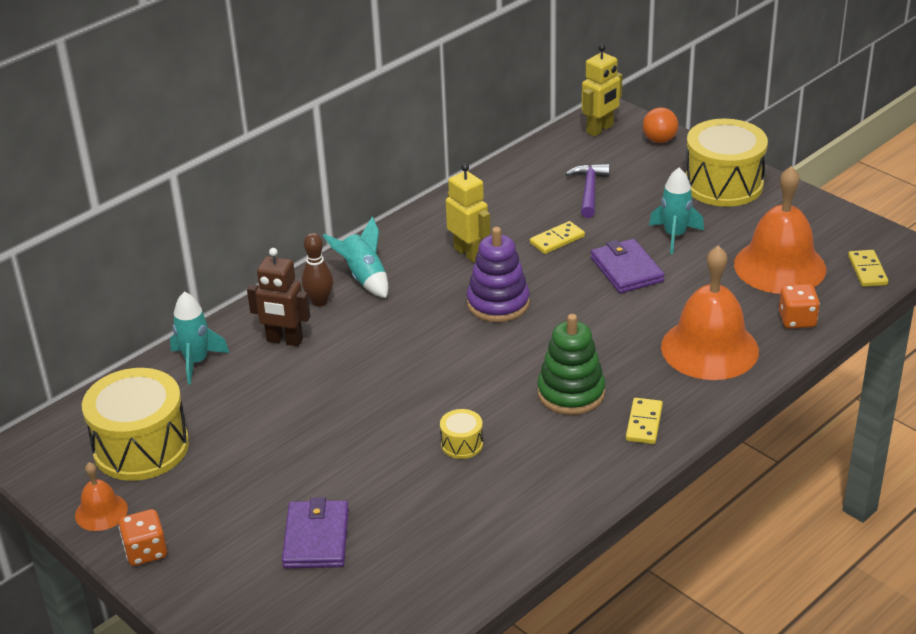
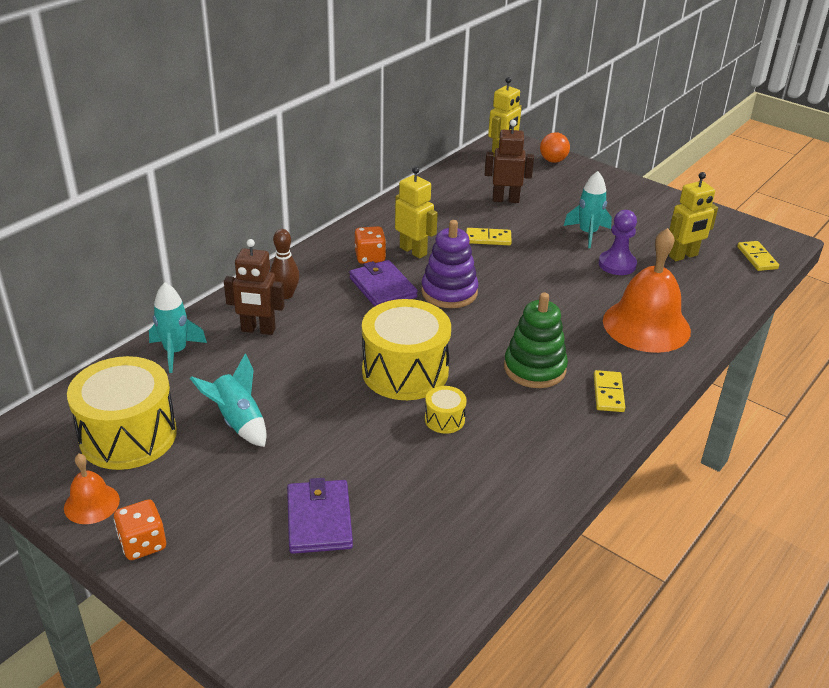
camera: 10 degrees left, 0 degrees up
turquoise rocket [323,217,388,298] -> turquoise rocket moved to [190,354,266,447]
yellow domino [530,221,585,254] -> yellow domino turned 45 degrees clockwise [466,228,512,245]
purple hammer [565,164,610,218] -> brown robot [485,120,534,203]
purple wallet [591,239,664,293] -> purple wallet moved to [349,260,418,307]
yellow drum [685,119,768,207] -> yellow drum moved to [362,299,451,400]
orange bell [734,166,826,294] -> yellow robot [669,172,718,261]
orange dice [779,284,820,328] -> orange dice moved to [355,226,386,264]
none -> purple pawn [599,210,637,275]

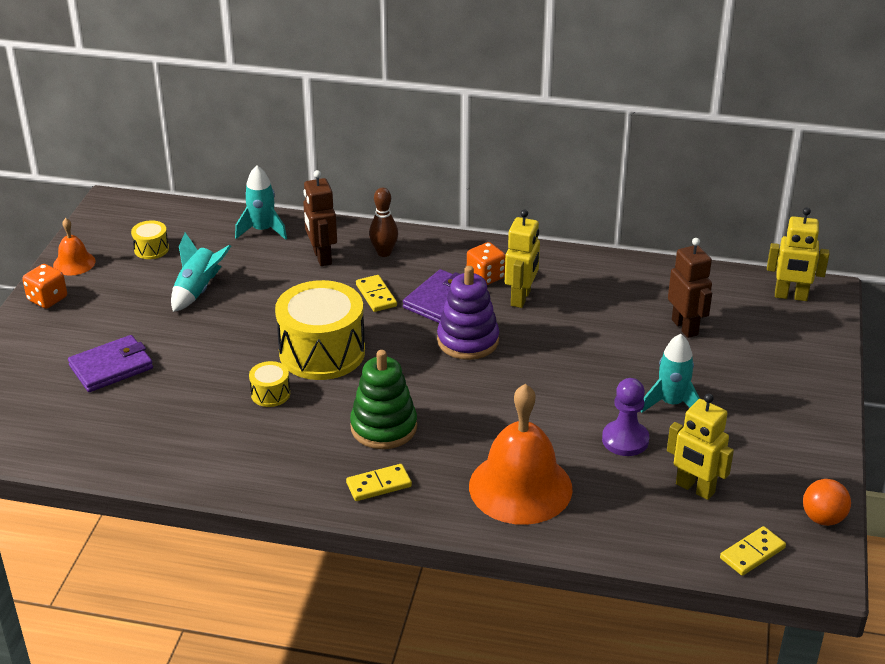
camera: 65 degrees right, 0 degrees up
yellow drum [67,356,177,470] -> yellow drum [131,220,169,259], size x0.44
yellow domino [466,228,512,245] -> yellow domino moved to [356,275,397,312]
orange ball [540,132,570,163] -> orange ball moved to [803,479,851,526]

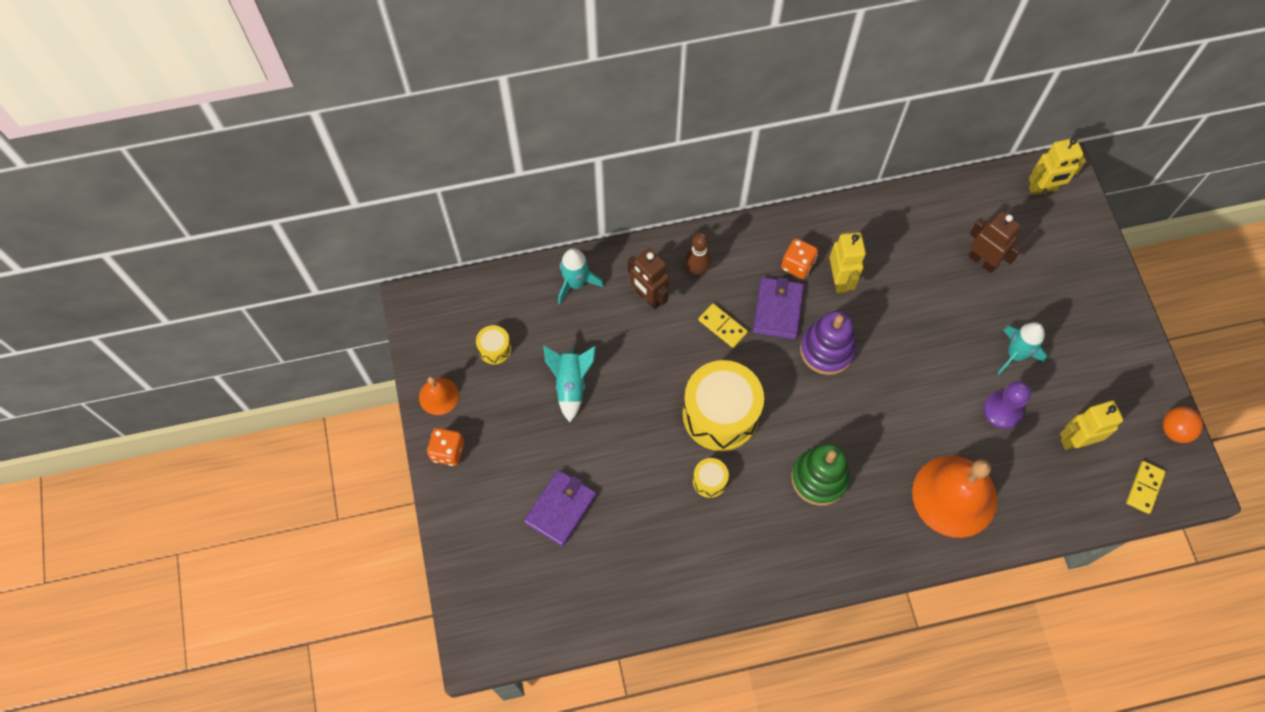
camera: 25 degrees left, 30 degrees up
yellow domino [346,464,412,501] -> none
yellow robot [667,393,734,500] -> yellow robot turned 150 degrees clockwise [1060,401,1123,450]

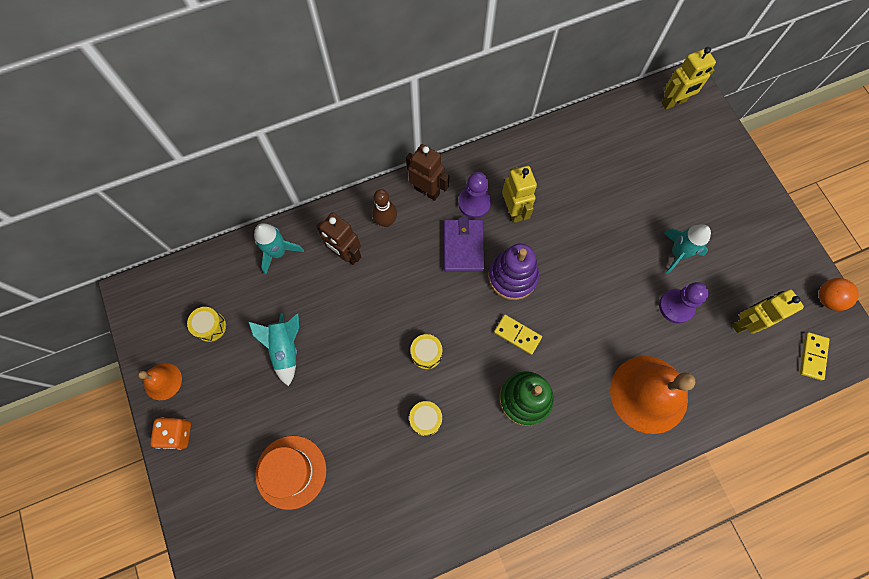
camera: 10 degrees left, 5 degrees up
purple wallet [524,470,597,547] -> orange hat [255,436,326,510]
yellow drum [683,360,764,451] -> yellow drum [410,334,442,369], size x0.44
yellow domino [698,304,748,348] -> yellow domino moved to [494,315,542,355]
orange dice [781,238,818,279] -> purple pawn [458,172,491,218]
brown robot [969,211,1022,273] -> brown robot moved to [406,144,449,201]

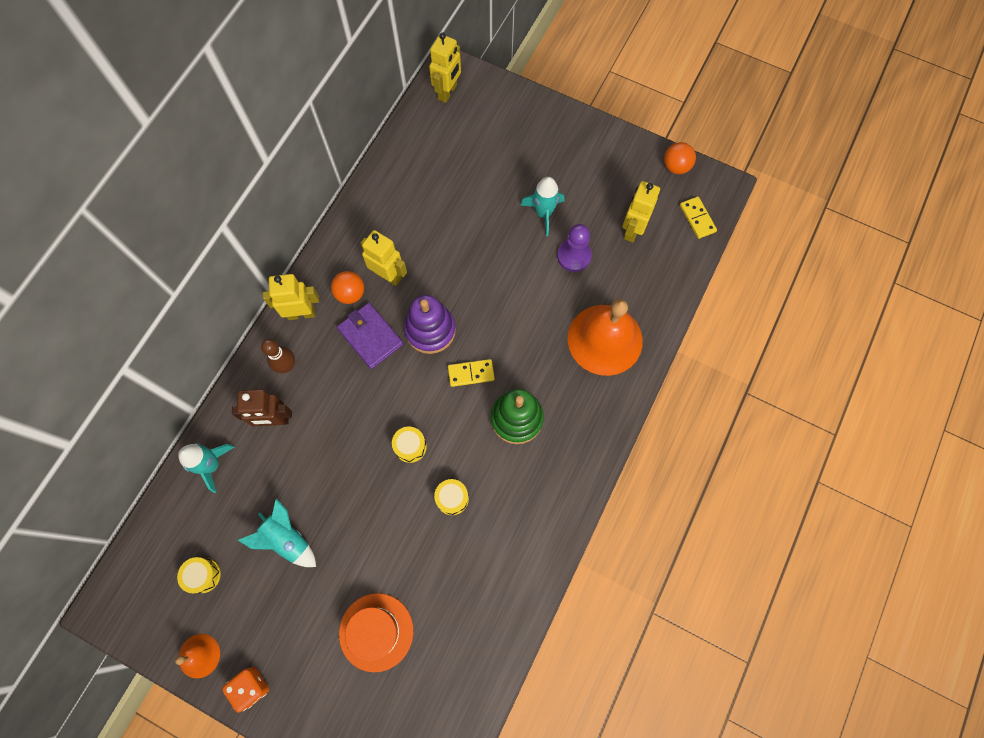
camera: 40 degrees left, 0 degrees up
brown robot [406,144,449,201] -> yellow robot [263,274,319,320]
purple pawn [458,172,491,218] -> orange ball [331,271,364,304]

